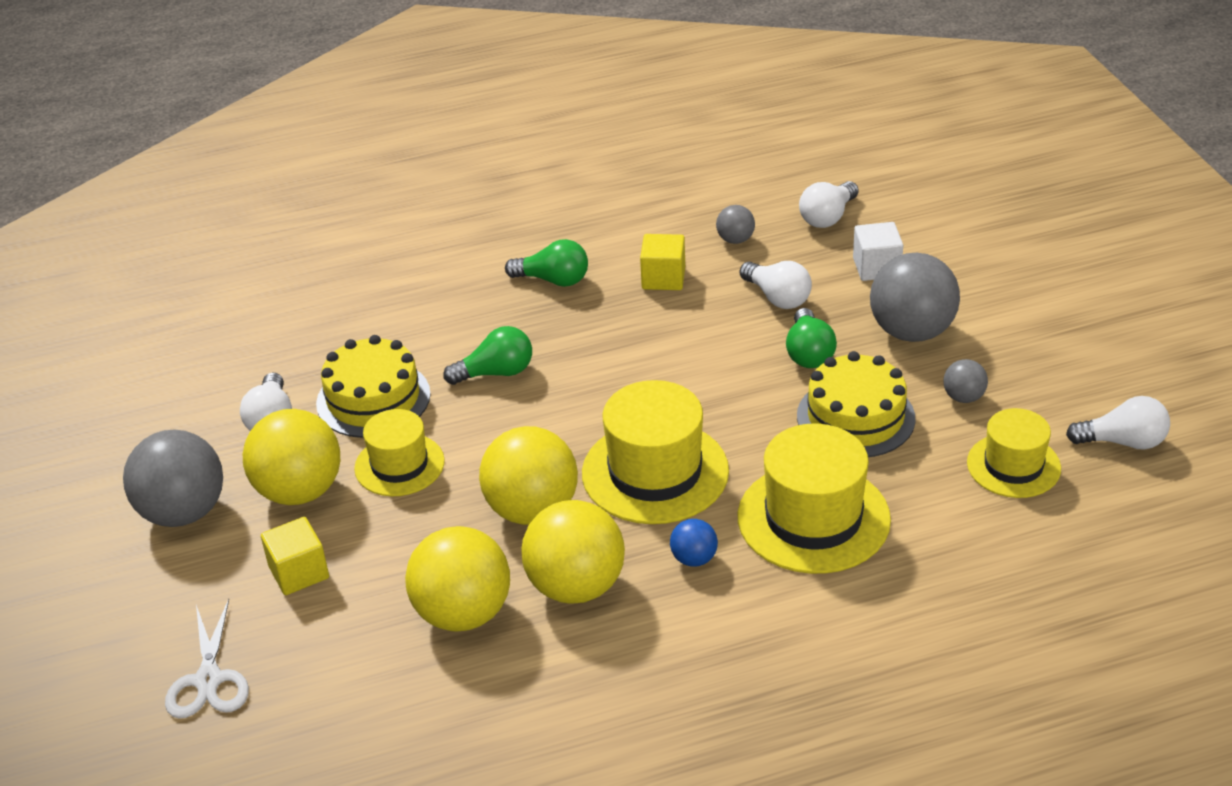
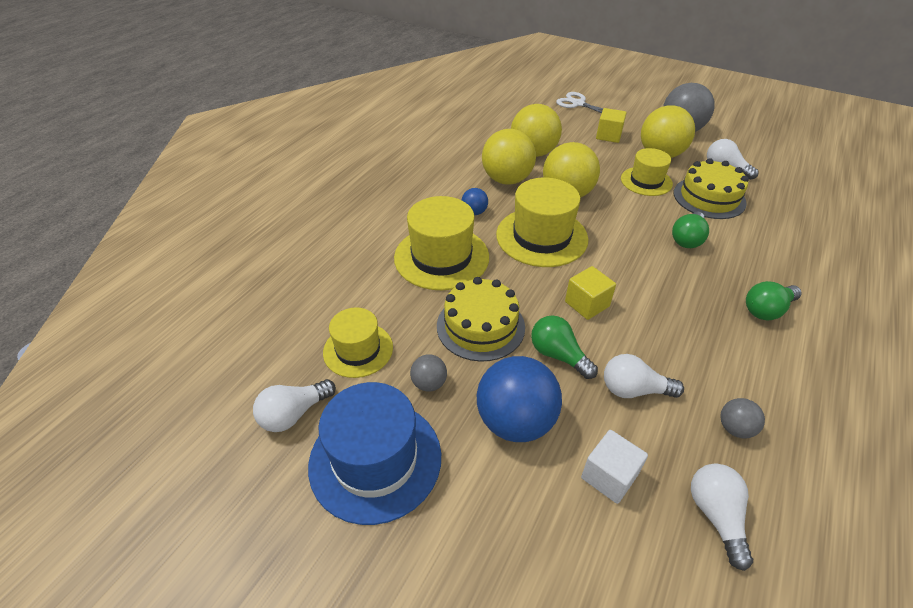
camera: 135 degrees right, 5 degrees up
yellow cube [640,234,685,290] -> yellow cube moved to [565,266,616,320]
grey ball [870,253,960,342] -> blue ball [477,356,562,442]
none -> blue hat [308,382,441,525]

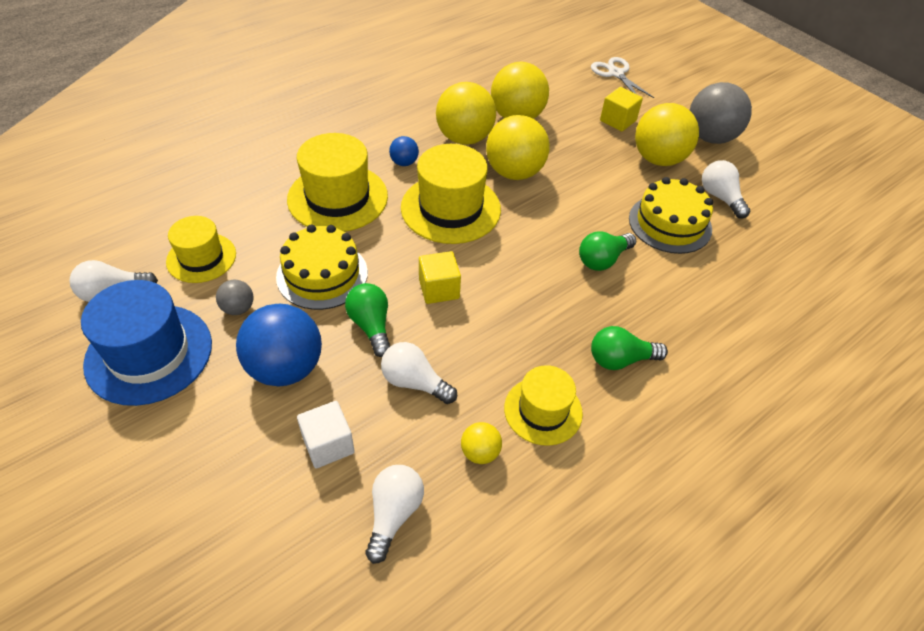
camera: 20 degrees right, 5 degrees up
yellow hat [621,148,673,196] -> yellow hat moved to [504,365,583,446]
grey ball [720,398,765,438] -> yellow ball [461,422,502,464]

